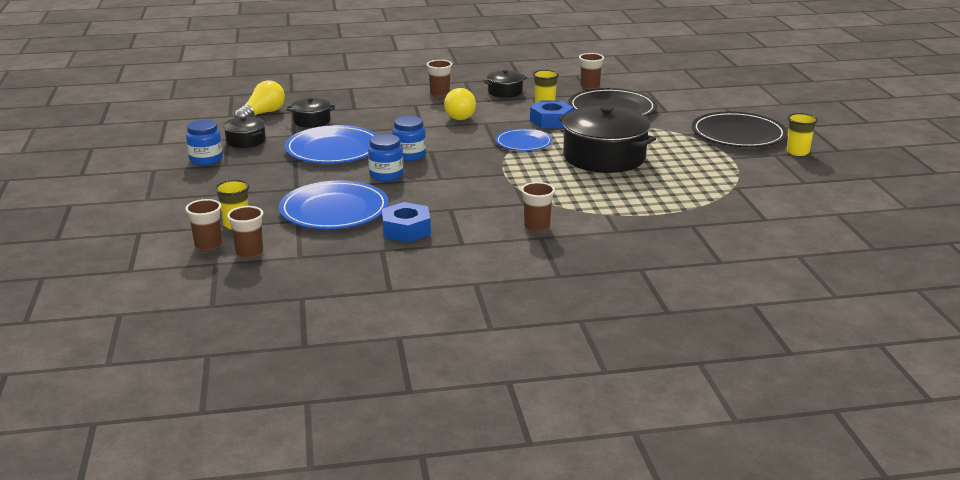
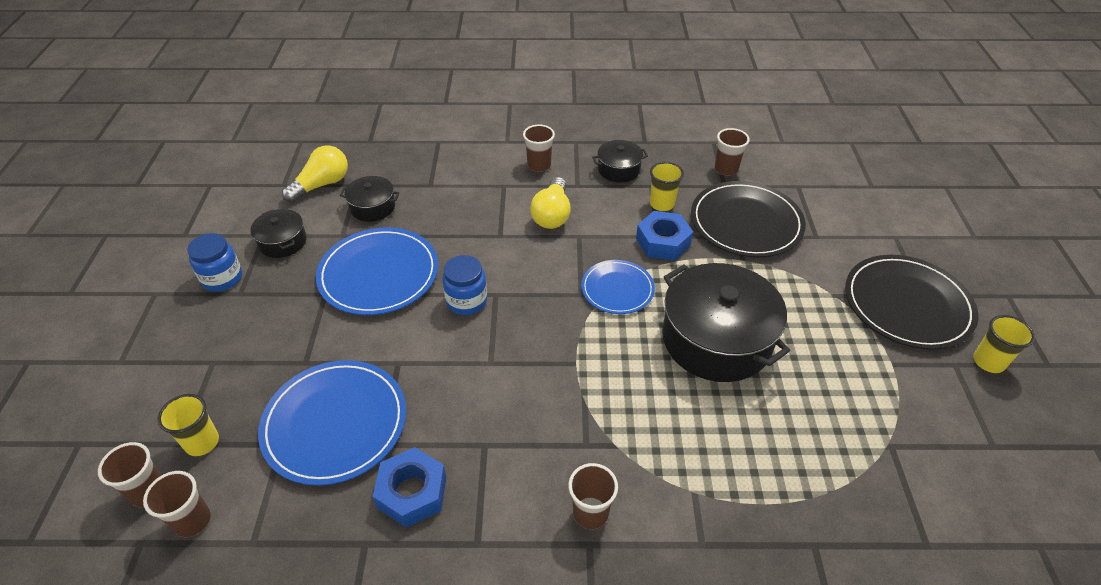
camera: 10 degrees right, 20 degrees up
blue jar [368,134,403,181] -> none

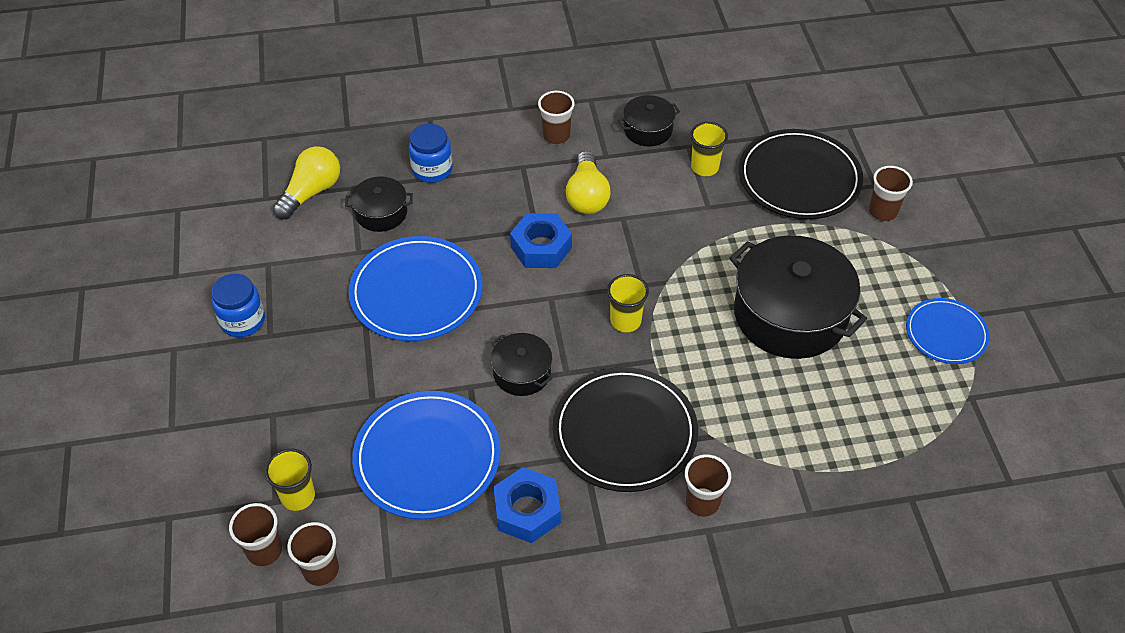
camera: 10 degrees left, 5 degrees up
black pot [250,209,307,258] -> black pot moved to [491,333,552,396]
blue jar [442,255,487,315] -> blue jar moved to [409,124,453,183]
blue plate [581,260,655,314] -> blue plate moved to [906,298,990,364]
blue nut [636,211,693,260] -> blue nut moved to [510,213,572,268]
brown cup [715,128,750,176] -> brown cup moved to [869,166,913,221]
black plate [845,255,978,350] -> black plate moved to [553,367,698,492]
yellow cup [973,315,1035,373] -> yellow cup moved to [607,274,649,333]

